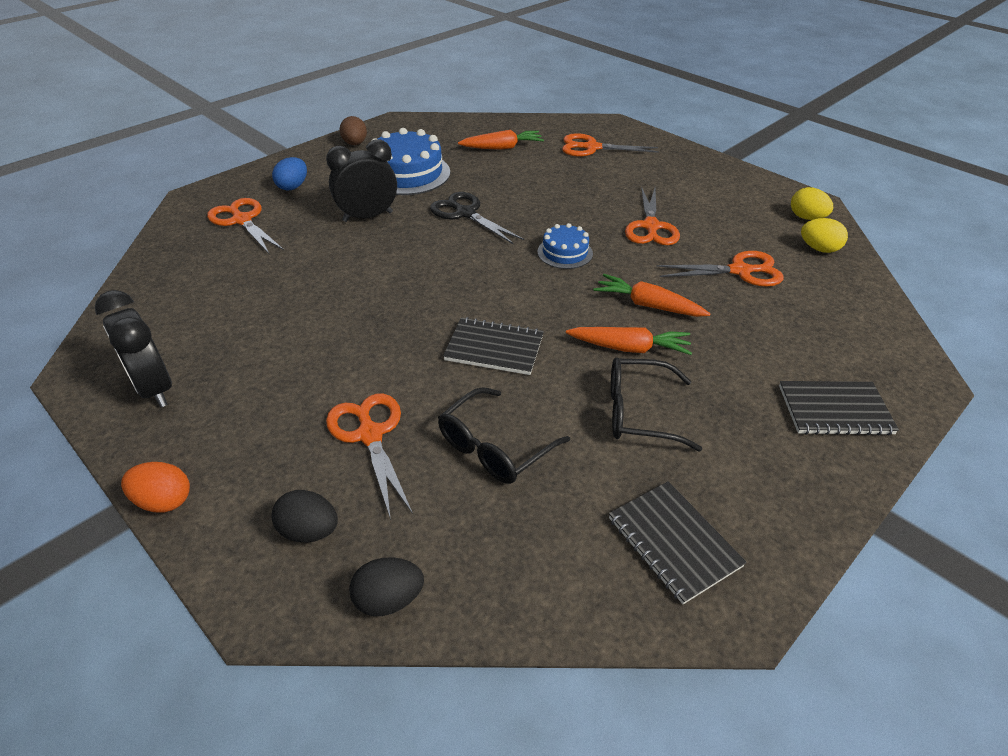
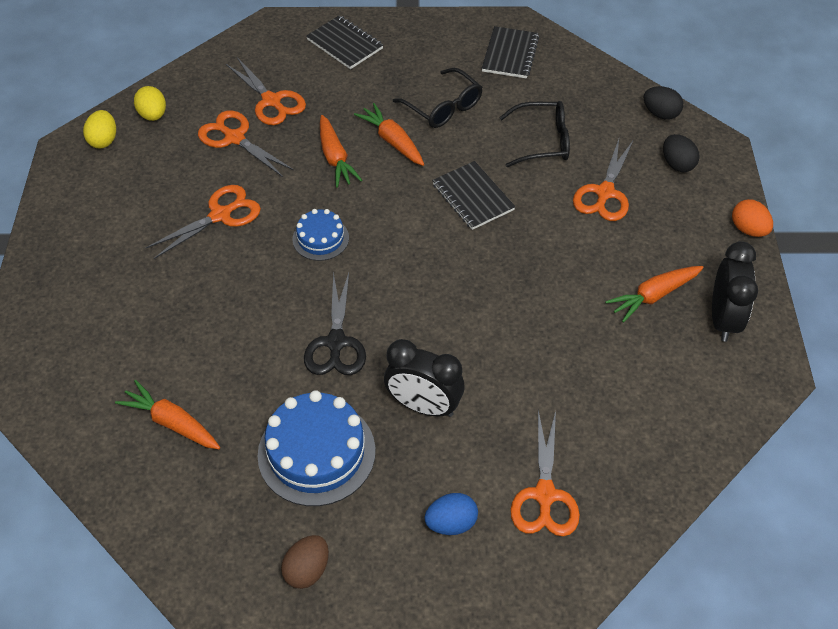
camera: 135 degrees left, 10 degrees up
orange scissors [562,133,659,156] -> orange scissors moved to [226,58,306,125]
none -> orange carrot [605,266,704,323]

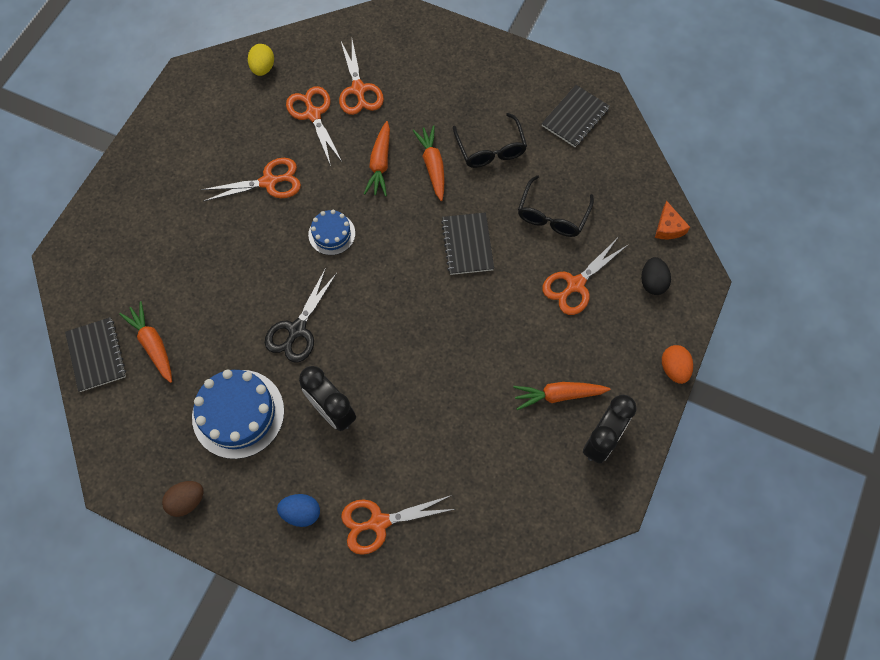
camera: 25 degrees right, 15 degrees up
yellow egg [83,110,116,148] -> none
black notebook [306,15,383,69] -> black notebook moved to [65,317,126,392]
black glasses [499,101,570,167] -> black glasses turned 90 degrees clockwise [518,175,594,237]
orange scissors [510,410,580,536] -> orange scissors turned 45 degrees clockwise [341,495,455,555]
black egg [644,86,683,120] -> orange cheese [655,201,690,239]

